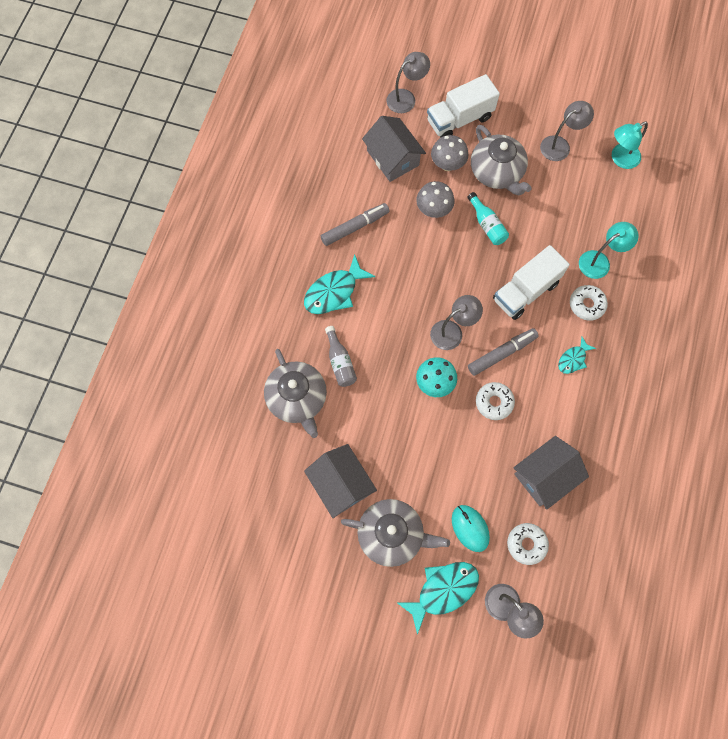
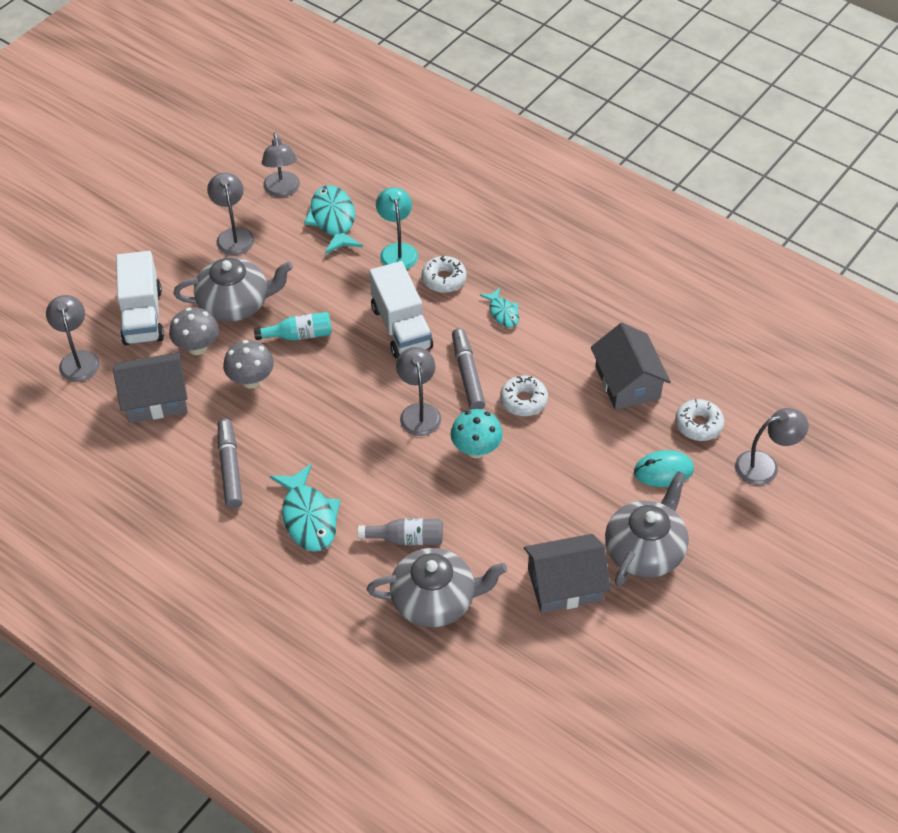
camera: 70 degrees left, 20 degrees down
turquoise fish [397,562,479,635] -> turquoise fish moved to [304,185,363,254]
turquoise lamp [612,122,648,169] -> grey lamp [262,132,300,197]

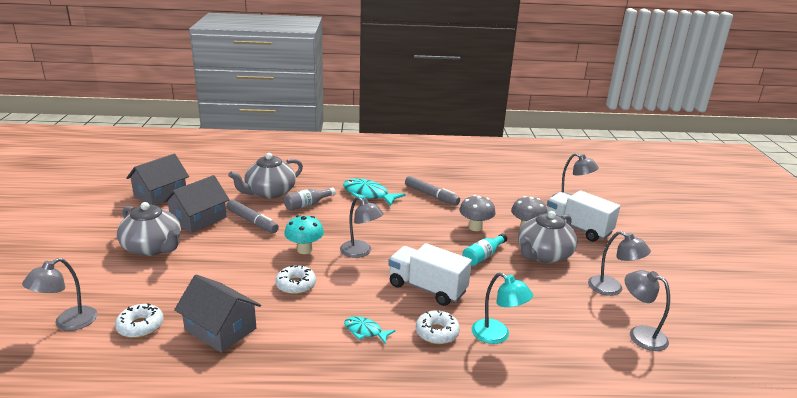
camera: 140 degrees right, 25 degrees down
grey house [113,352,188,423] -> grey house moved to [126,154,189,205]
turquoise fish [304,185,363,254] -> none
grey marker [452,328,485,410] -> grey marker moved to [226,199,279,233]
grey teapot [605,471,689,586] -> grey teapot turned 45 degrees counterclockwise [117,202,181,256]
turquoise mouse [634,450,694,487] -> none

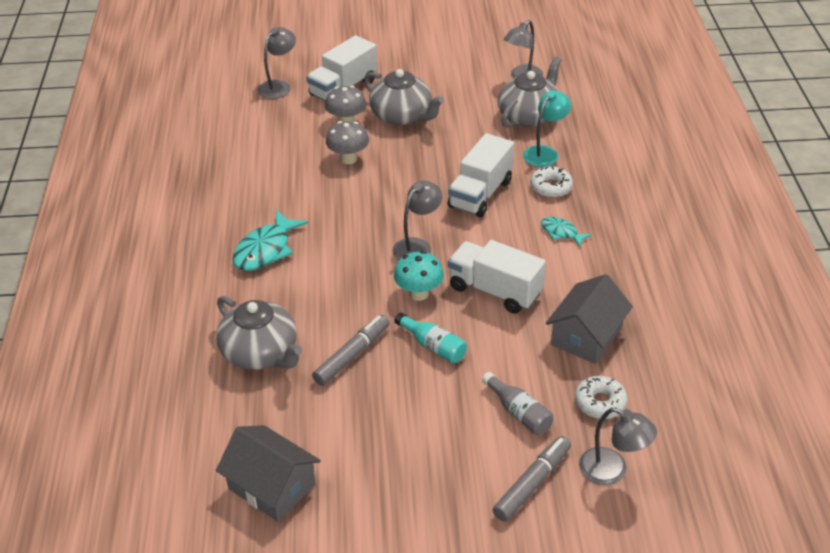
camera: 90 degrees left, 15 degrees up
grey teapot [117,202,181,256] -> grey teapot moved to [498,56,562,128]
grey house [163,175,230,233] -> none
white donut [275,265,316,294] -> white truck [448,240,546,314]
grey bottle [284,188,336,211] -> grey bottle moved to [482,372,553,435]
turquoise fish [344,316,396,344] -> turquoise fish turned 105 degrees clockwise [541,217,592,247]
grey marker [405,176,460,206] -> grey marker moved to [493,436,571,522]
turquoise bottle [462,233,507,266] -> turquoise bottle moved to [395,313,467,363]
grey lamp [588,231,651,296] -> none

